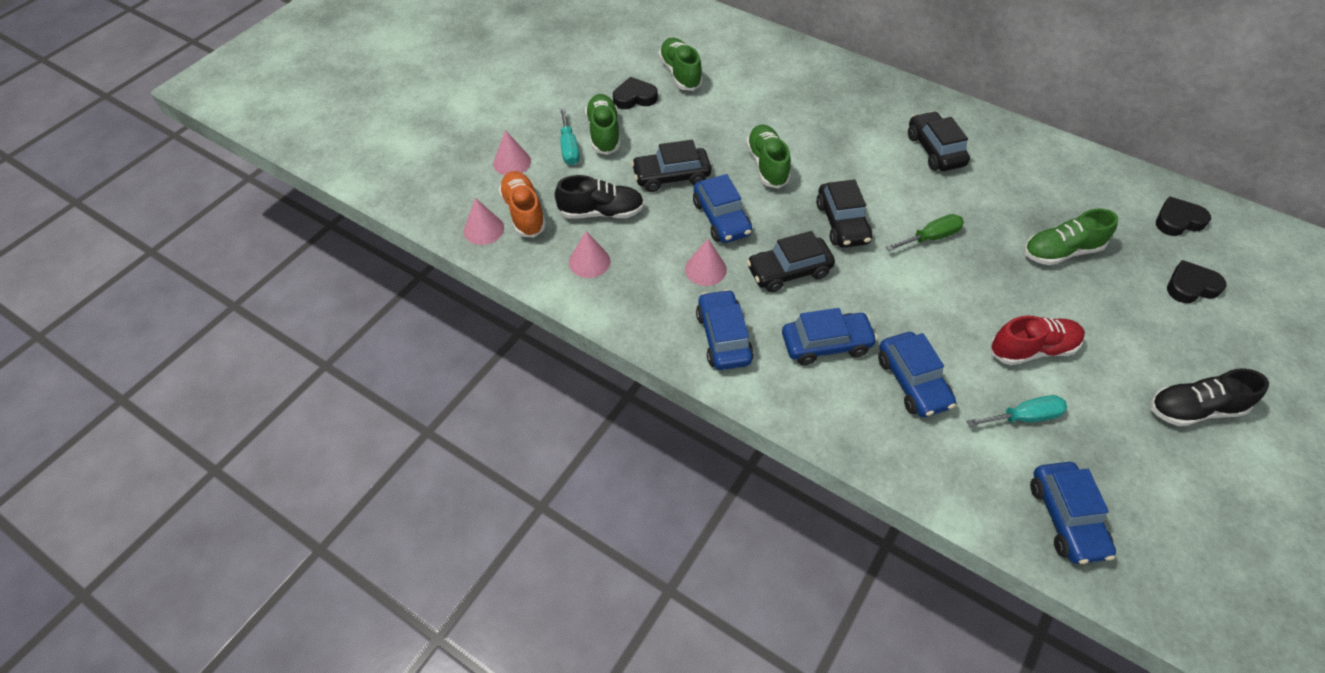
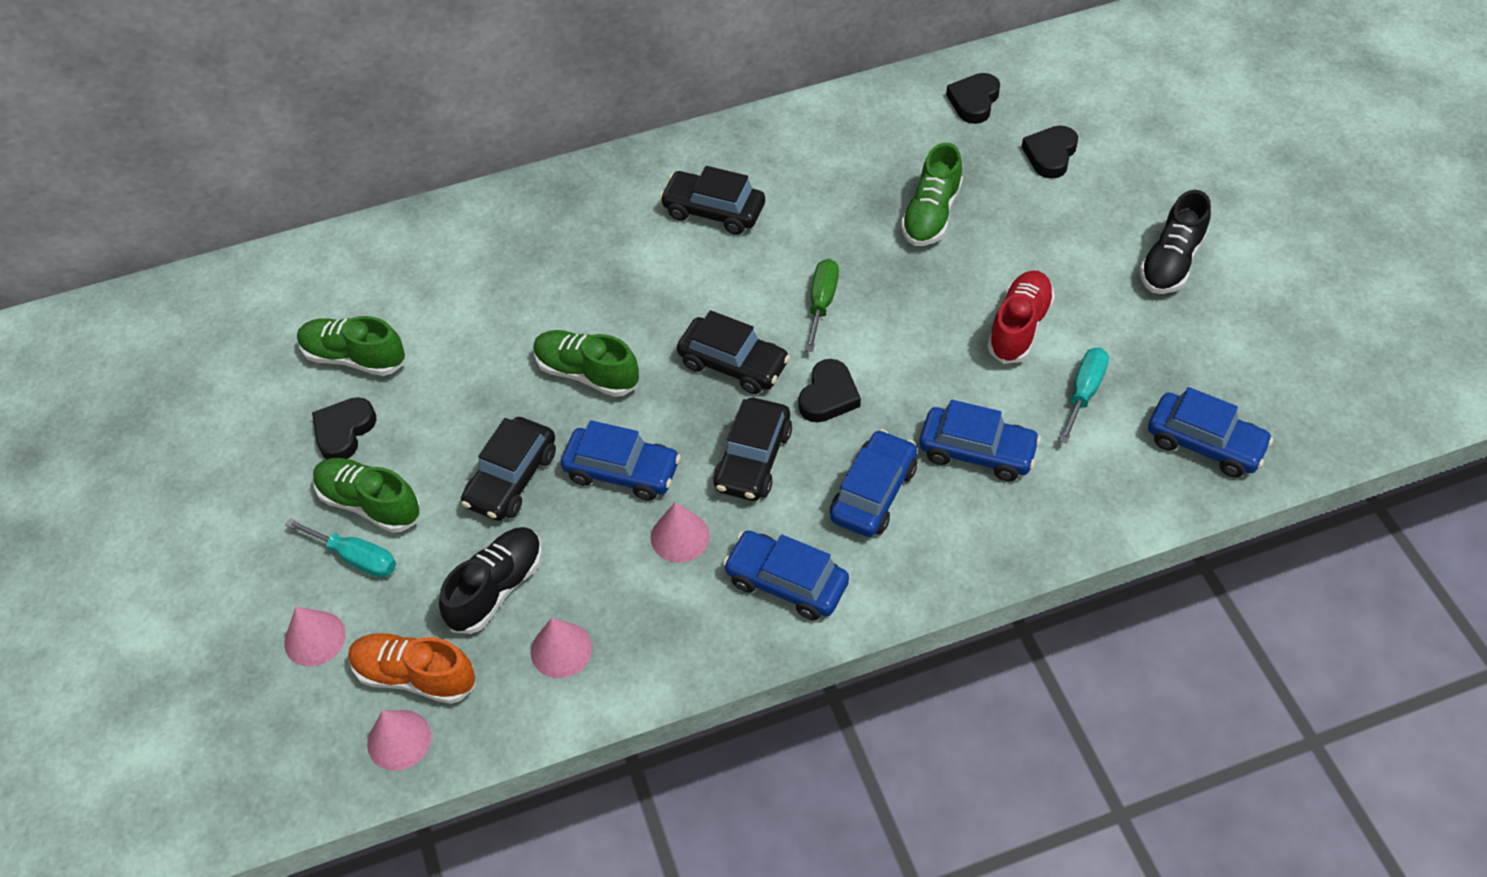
camera: 50 degrees left, 0 degrees up
none -> black heart [799,359,861,423]

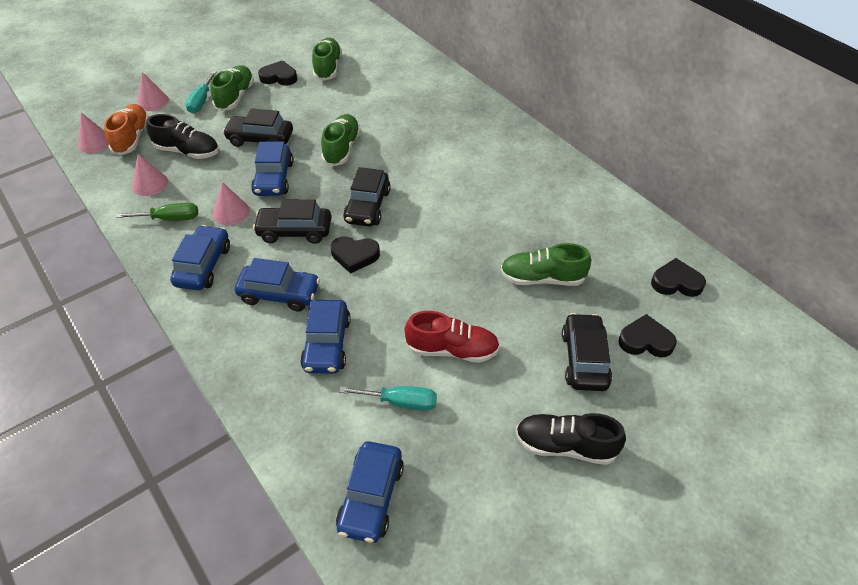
camera: 70 degrees right, 5 degrees down
black car [660,166,765,235] -> black car moved to [562,313,612,391]
green screwdriver [805,259,839,352] -> green screwdriver moved to [116,203,198,221]

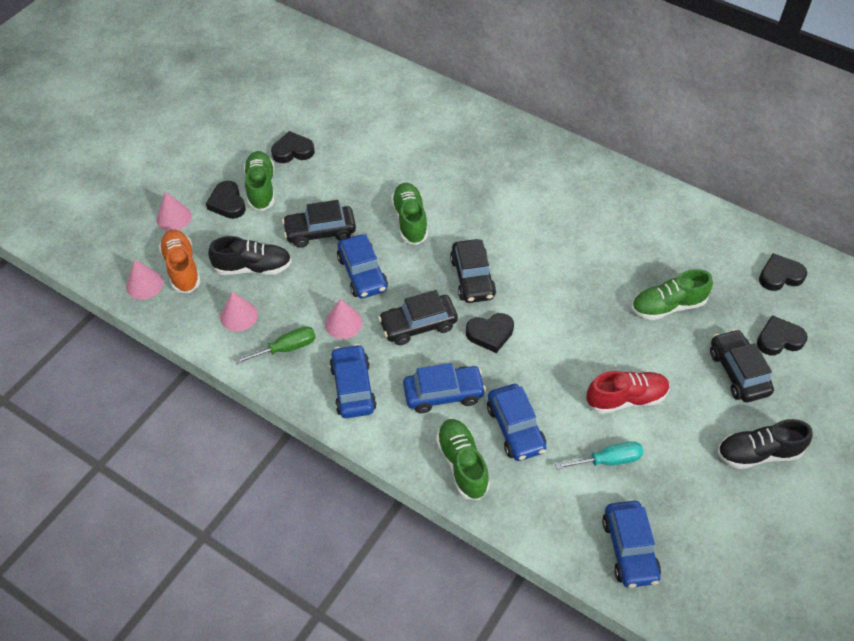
camera: 20 degrees left, 5 degrees up
turquoise screwdriver [185,71,217,113] -> black heart [206,180,246,219]
green shoe [312,38,342,81] -> green shoe moved to [436,419,490,500]

